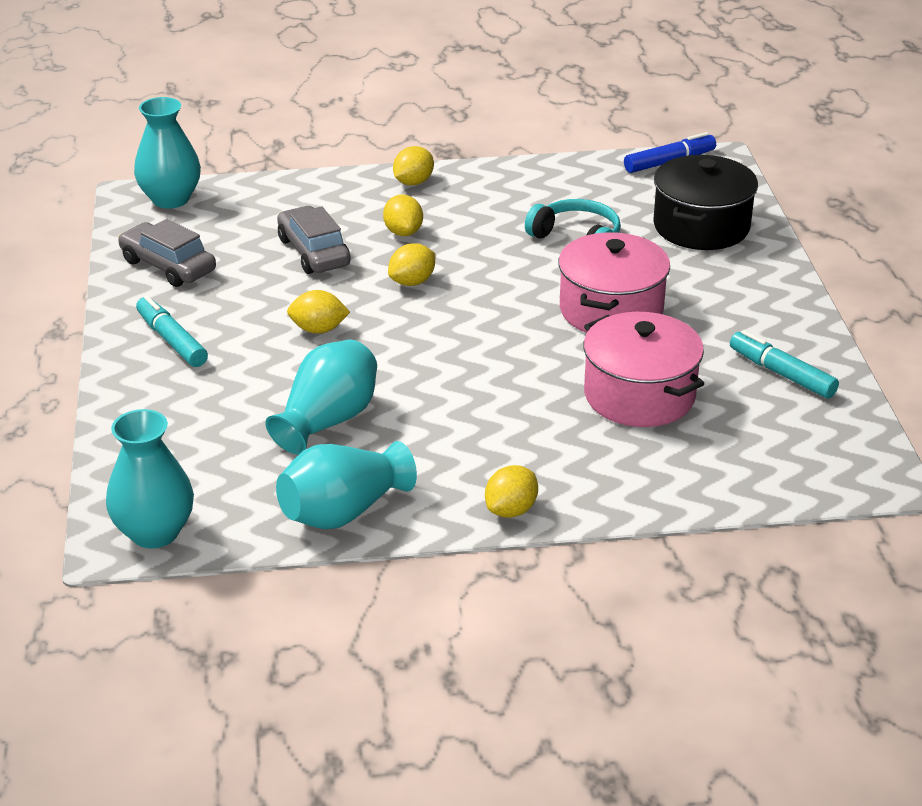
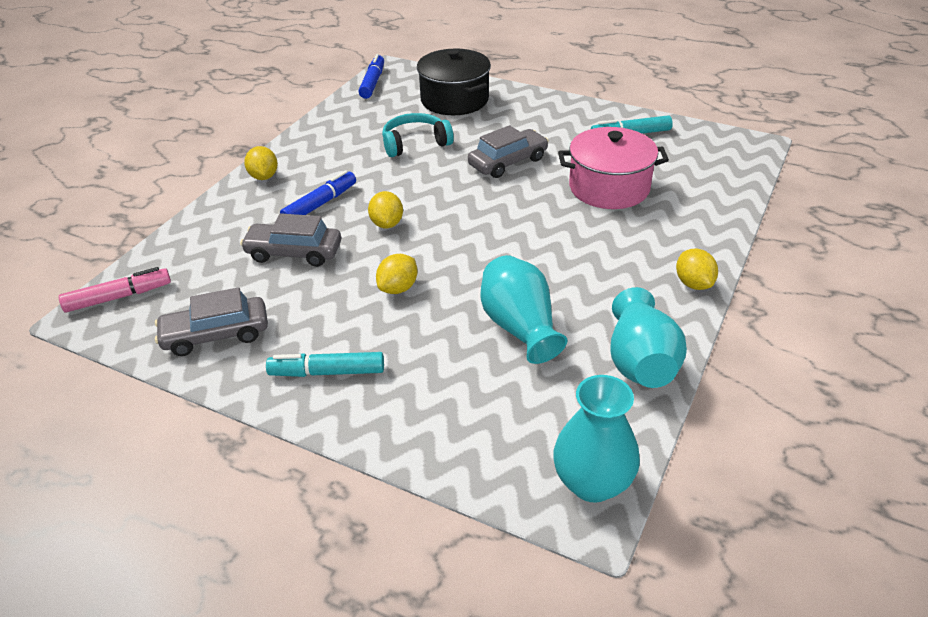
camera: 55 degrees left, 5 degrees up
turquoise vase [134,97,201,209] -> pink marker [59,267,171,312]
yellow lemon [383,195,423,236] -> blue marker [280,170,356,215]
pink pot [558,232,670,333] -> grey car [468,125,549,178]

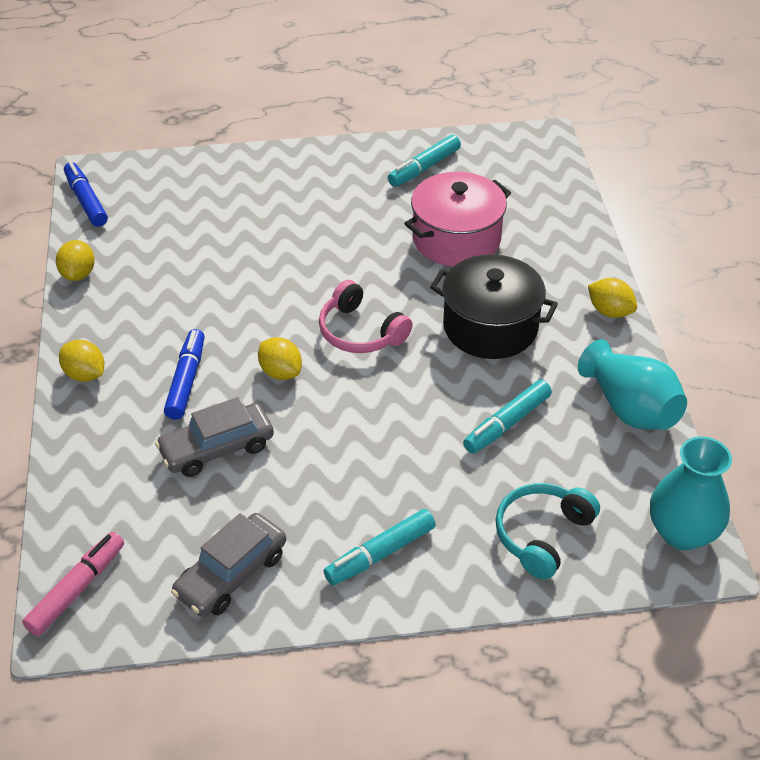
camera: 35 degrees left, 5 degrees up
yellow lemon [376,254,417,294] -> yellow lemon moved to [56,240,95,281]
turquoise headphones [382,113,454,157] -> turquoise headphones moved to [495,483,600,580]
black pot [417,48,491,115] -> black pot moved to [430,254,558,359]
grey car [468,125,549,178] -> none
turquoise vase [480,255,567,364] -> turquoise marker [463,380,552,454]
none -> pink headphones [319,280,413,353]

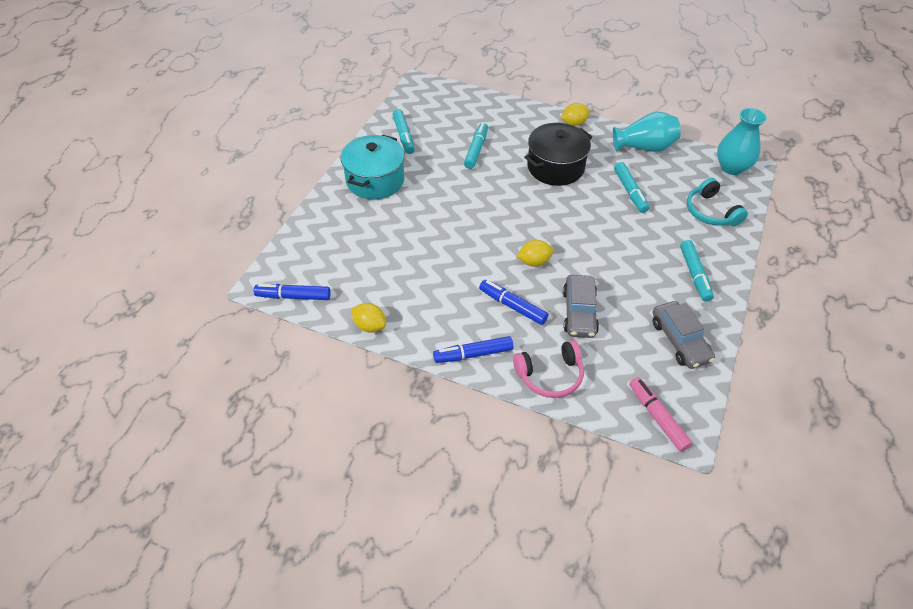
camera: 60 degrees left, 5 degrees up
yellow lemon [59,340,104,382] -> blue marker [433,336,513,363]
pink headphones [319,280,413,353] -> pink headphones moved to [513,340,584,398]
pink pot [404,172,511,267] -> turquoise marker [464,123,488,169]
none -> turquoise pot [341,135,405,199]

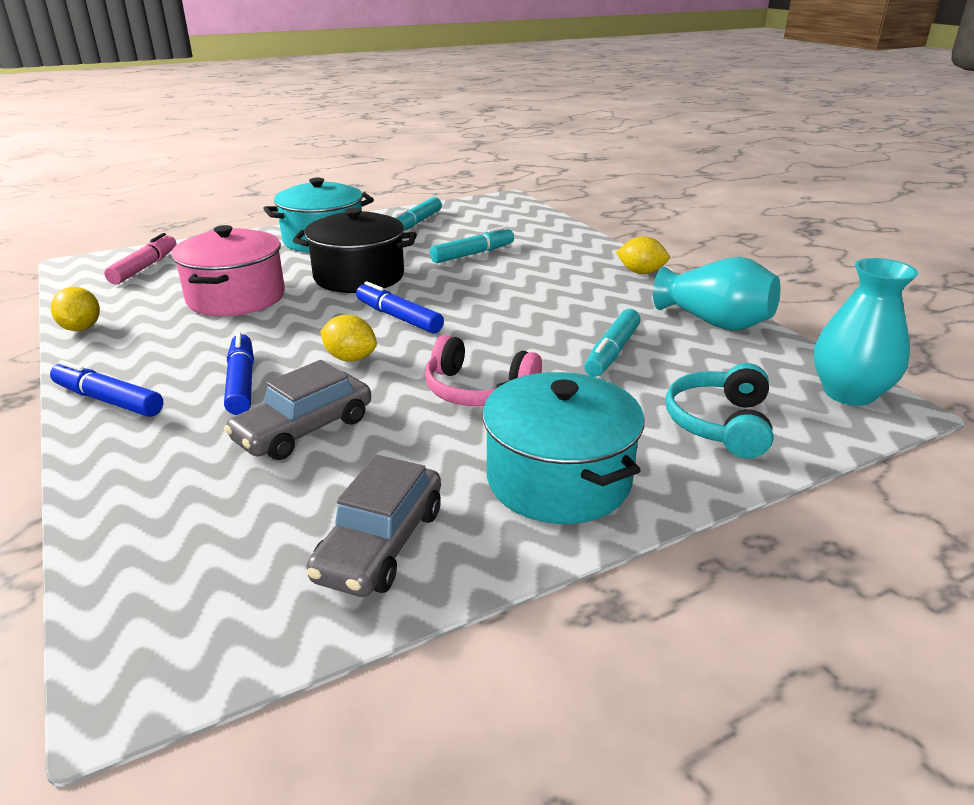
camera: 40 degrees right, 20 degrees down
blue marker [254,284,331,300] -> blue marker moved to [356,281,444,333]
pink headphones [513,340,584,398] -> pink headphones moved to [425,335,542,406]
black pot [524,123,592,186] -> black pot moved to [293,208,417,293]
pink marker [629,377,692,452] -> pink marker moved to [104,233,177,284]
turquoise marker [680,240,714,302] -> turquoise pot [483,372,644,524]
none -> pink pot [171,225,285,316]

